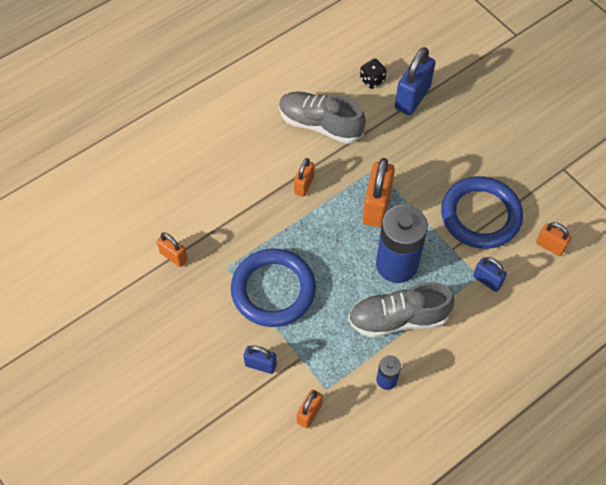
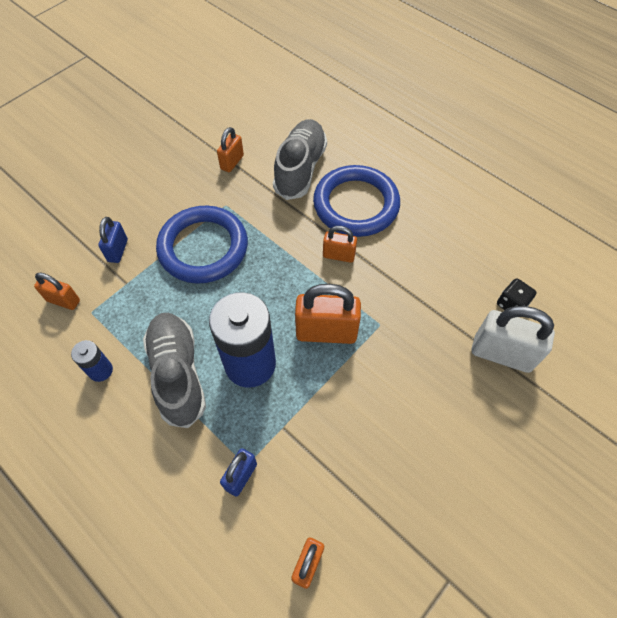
camera: 80 degrees right, 0 degrees up
grey shoe [279,92,366,144] -> grey shoe moved to [273,119,327,200]
blue padlock [395,47,435,115] -> white padlock [471,306,555,373]
blue ring [441,176,523,249] -> blue ring moved to [313,165,400,237]

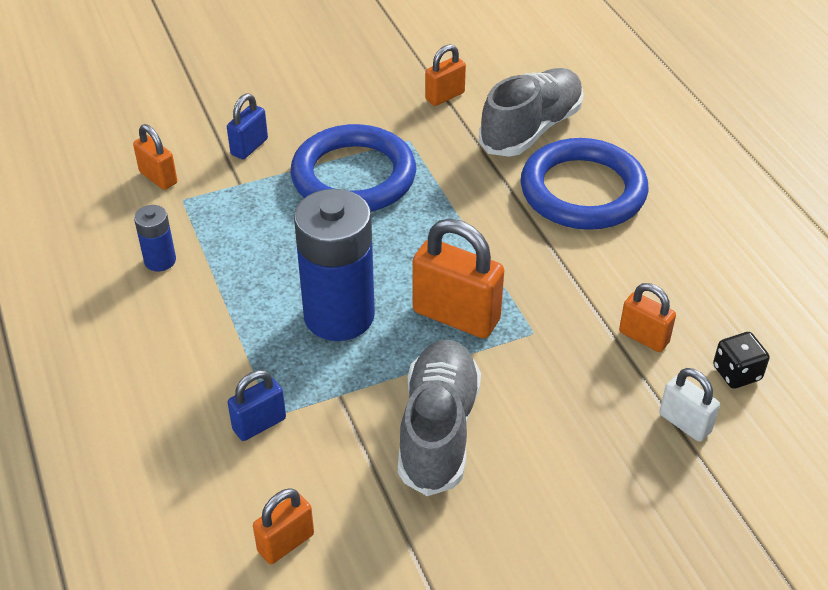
camera: 25 degrees right, 15 degrees down
grey shoe [143,313,206,428] -> grey shoe moved to [398,339,481,496]
orange padlock [323,226,357,263] -> orange padlock moved to [619,283,676,352]
white padlock [471,306,555,373] -> white padlock [659,368,720,442], size x0.57

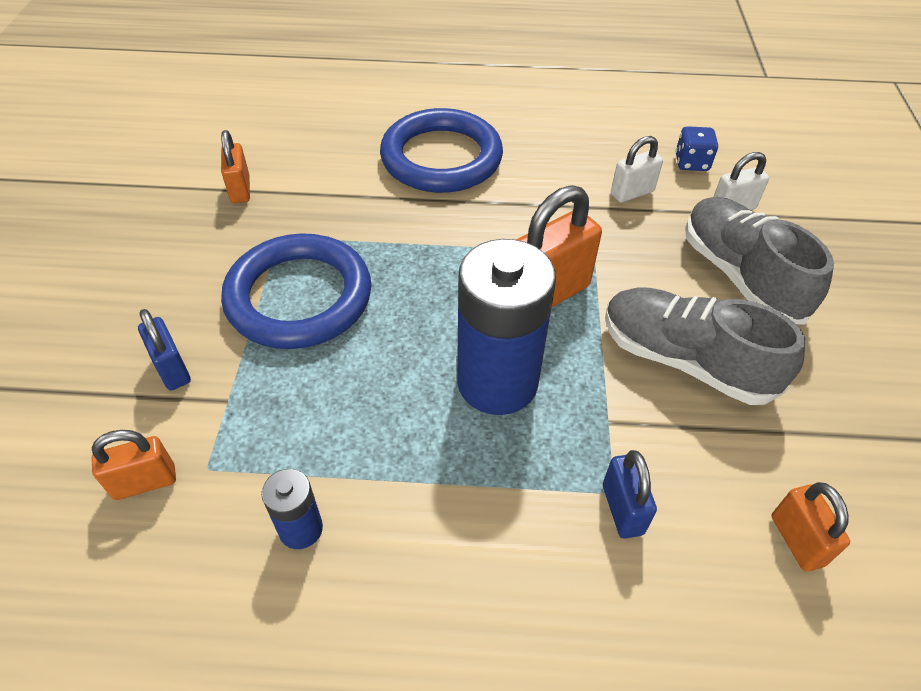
camera: 65 degrees left, 5 degrees up
grey shoe [479,68,584,157] -> grey shoe moved to [685,197,834,324]
orange padlock [619,283,676,352] -> white padlock [611,136,663,203]
black dice [713,332,770,389] -> blue dice [675,126,718,171]

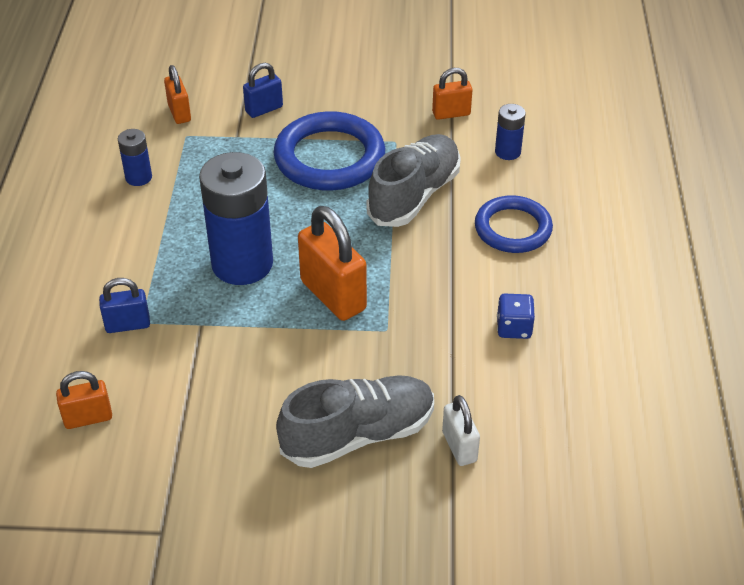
camera: 90 degrees right, 5 degrees down
blue ring [380,108,503,193] -> blue ring [475,195,553,253], size x0.66
grey shoe [605,287,805,405] -> grey shoe moved to [366,134,461,227]
white padlock [611,136,663,203] -> none
blue dice [675,126,718,171] -> blue dice moved to [497,294,535,339]
none -> blue battery [495,104,526,160]

